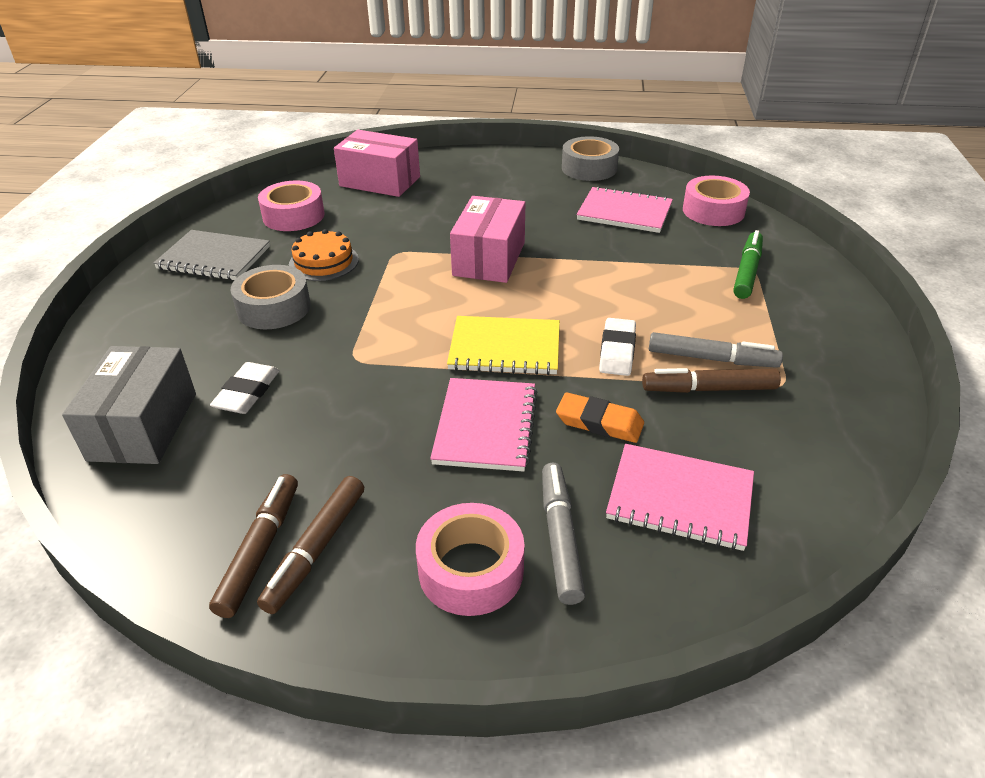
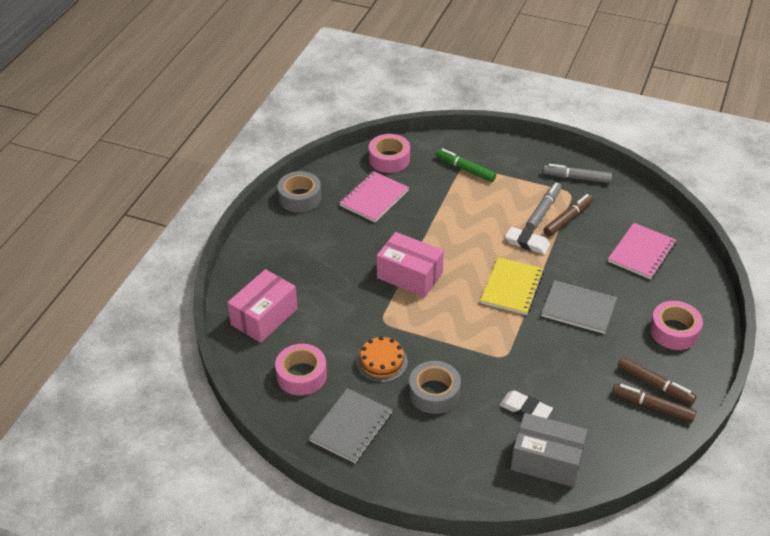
camera: 75 degrees left, 5 degrees up
pink notebook [430,378,538,472] -> grey notebook [541,280,617,334]
grey marker [542,463,585,605] -> grey marker moved to [543,164,612,183]
orange eraser [556,393,644,443] -> none
brown marker [642,368,781,393] -> brown marker turned 150 degrees counterclockwise [543,194,593,237]

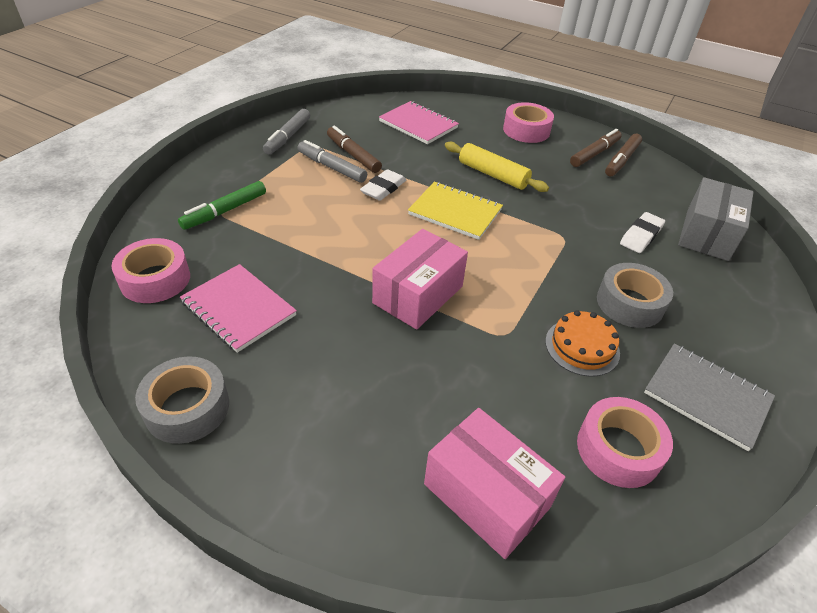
camera: 85 degrees left, 0 degrees up
grey notebook [541,280,617,334] -> yellow rolling pin [445,142,549,192]

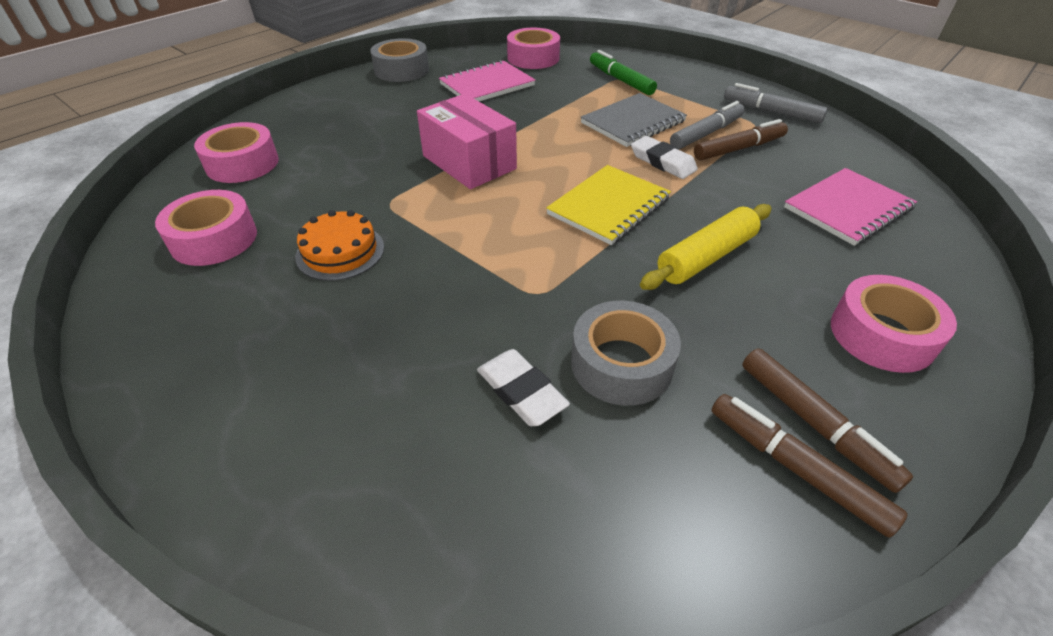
camera: 105 degrees right, 0 degrees up
pink box [424,408,565,559] -> pink tape [194,122,279,183]
grey tape [597,263,673,328] -> grey tape moved to [571,301,681,406]
grey notebook [644,344,775,451] -> grey notebook moved to [581,93,687,147]
grey box [678,177,754,261] -> none

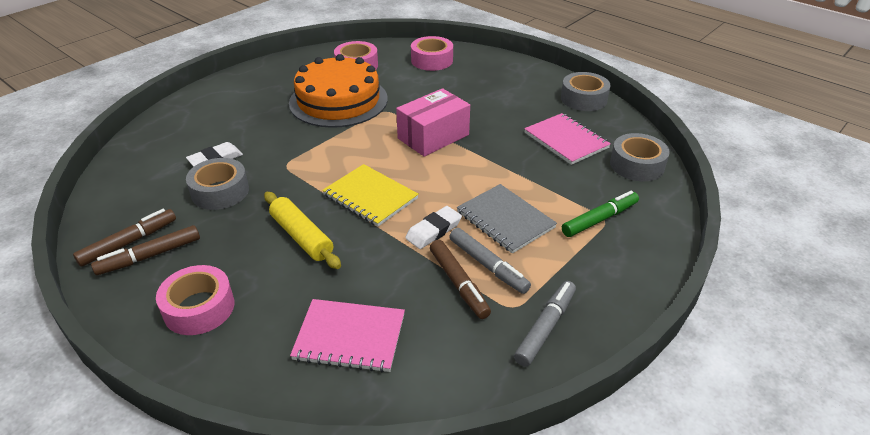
camera: 90 degrees right, 5 degrees down
orange cake [295,210,384,281] -> orange cake [289,54,388,128], size x2.04
pink tape [507,28,560,69] -> grey tape [610,133,670,181]
pink notebook [784,168,917,246] -> pink notebook turned 45 degrees counterclockwise [290,299,405,373]

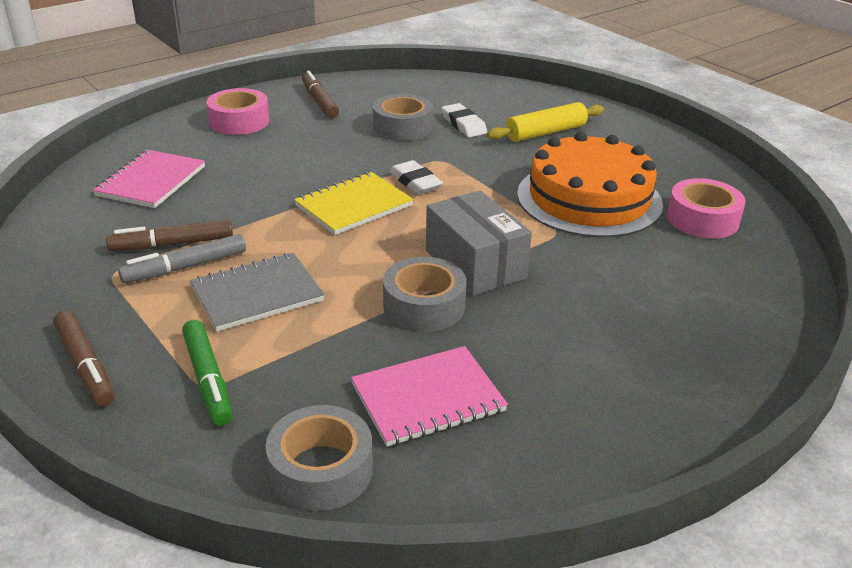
camera: 100 degrees right, 5 degrees down
brown marker [73,209,176,267] -> brown marker moved to [53,310,115,406]
yellow rolling pin [264,192,341,269] -> yellow rolling pin moved to [487,102,604,142]
pink box [396,88,470,157] -> grey box [426,191,532,296]
white eraser [405,206,462,249] -> white eraser moved to [389,160,443,194]
pink tape [411,36,453,71] -> none
grey marker [514,281,576,367] -> none
grey tape [561,72,610,111] -> grey tape moved to [383,257,467,332]

